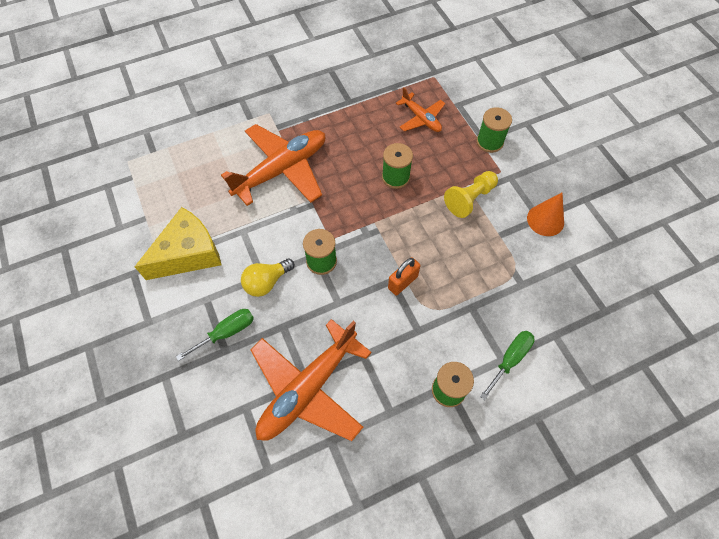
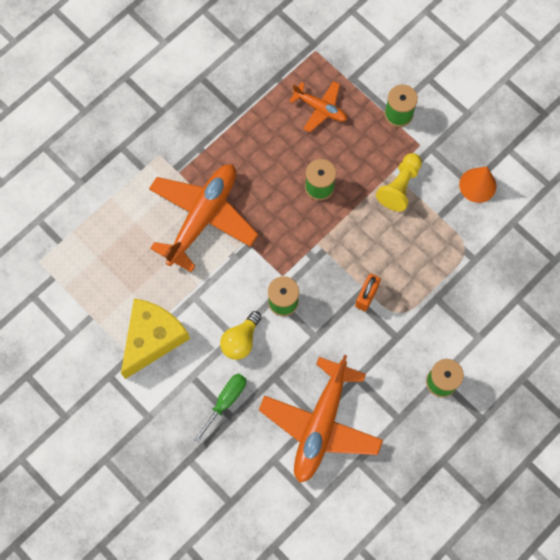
camera: 20 degrees left, 10 degrees up
green screwdriver [480,331,535,400] -> none

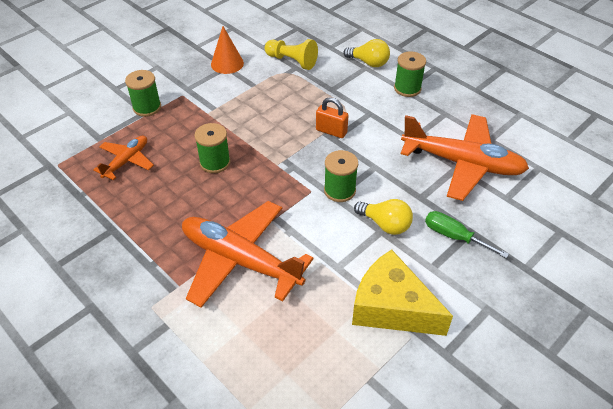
camera: 90 degrees left, 25 degrees down
yellow pawn [376,153,422,212] -> yellow pawn moved to [265,39,318,70]
none -> yellow light bulb [343,39,390,67]

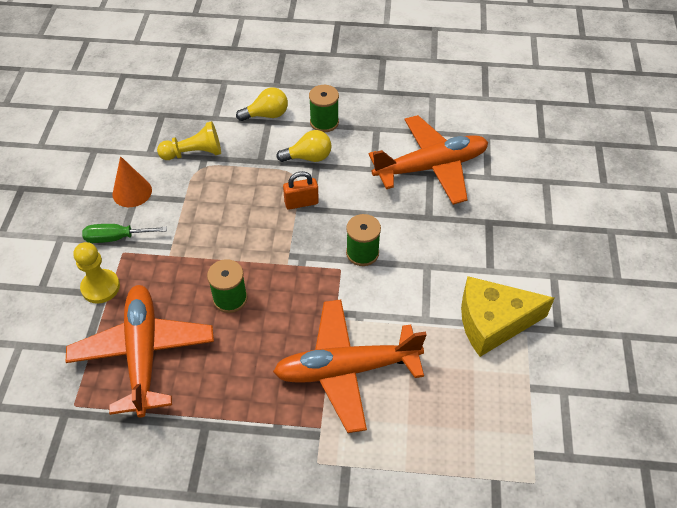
camera: 40 degrees left, 5 degrees up
orange plane [93,136,154,180] -> orange plane [66,285,214,418], size x1.90
green spool [125,70,161,117] -> yellow pawn [73,242,120,304]
yellow light bulb [354,199,413,235] -> yellow light bulb moved to [276,130,332,162]
green screwdriver [425,211,509,258] -> green screwdriver moved to [82,224,167,243]

